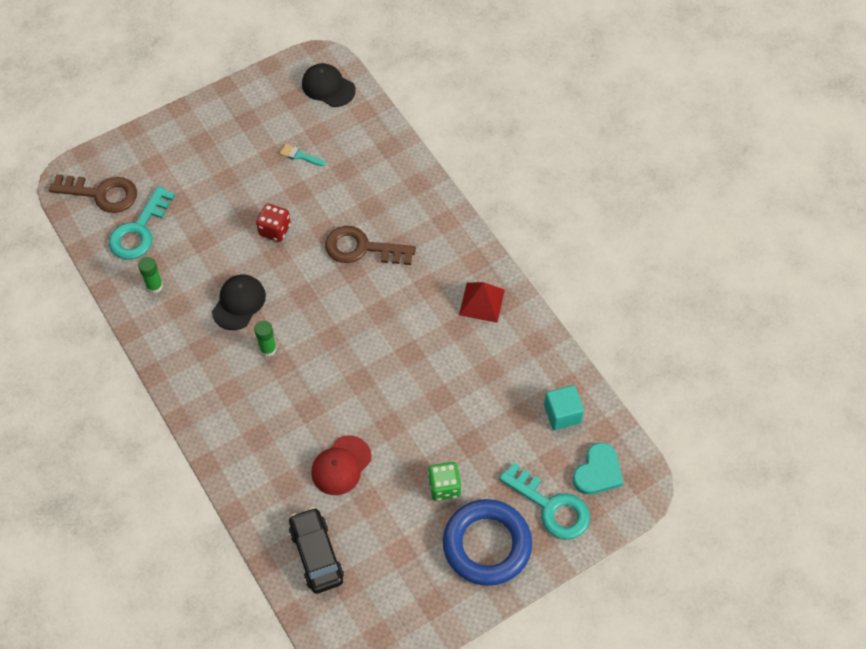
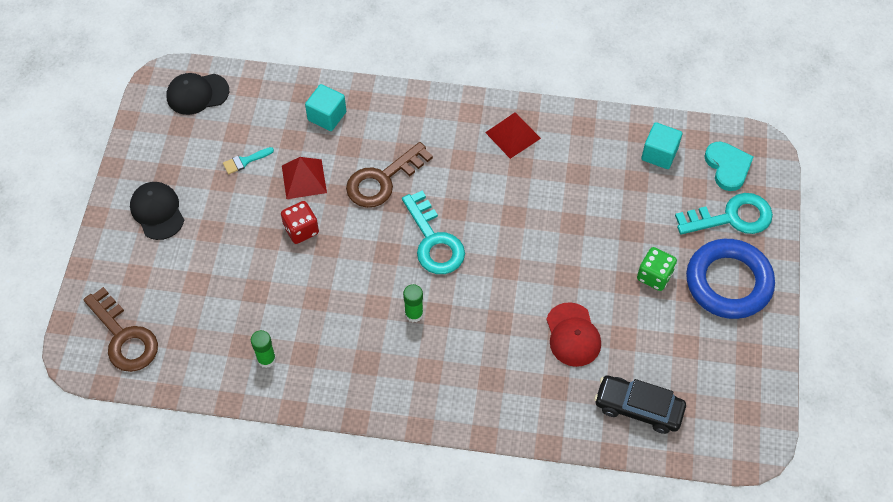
camera: 50 degrees left, 0 degrees up
brown key [49,174,137,213] -> brown key turned 90 degrees clockwise [83,287,158,372]
turquoise key [109,186,175,260] -> turquoise key moved to [402,191,465,274]
black cap [212,274,266,330] -> black cap moved to [130,182,184,240]
none -> red pyramid [282,157,327,199]
none -> turquoise cube [305,84,346,131]

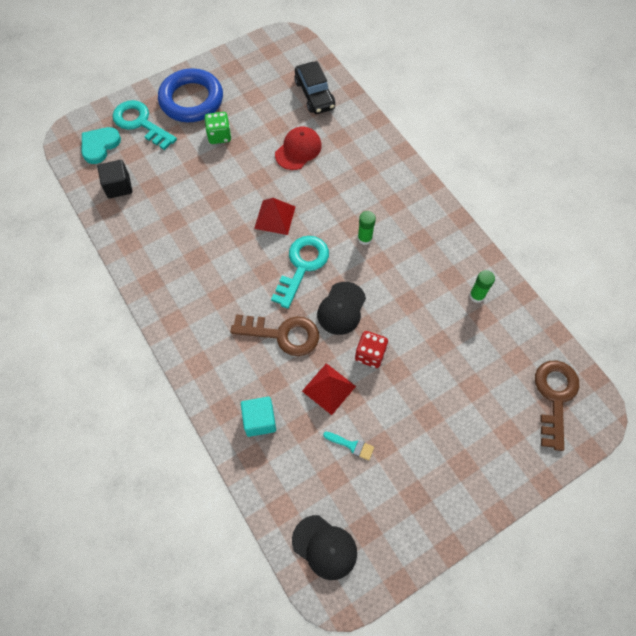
camera: 130 degrees left, 5 degrees up
black cap [130,182,184,240] -> black cap moved to [317,282,366,335]
red pyramid [485,112,541,159] -> red pyramid moved to [254,198,295,235]
turquoise cube [641,122,682,169] -> black cube [97,160,132,199]

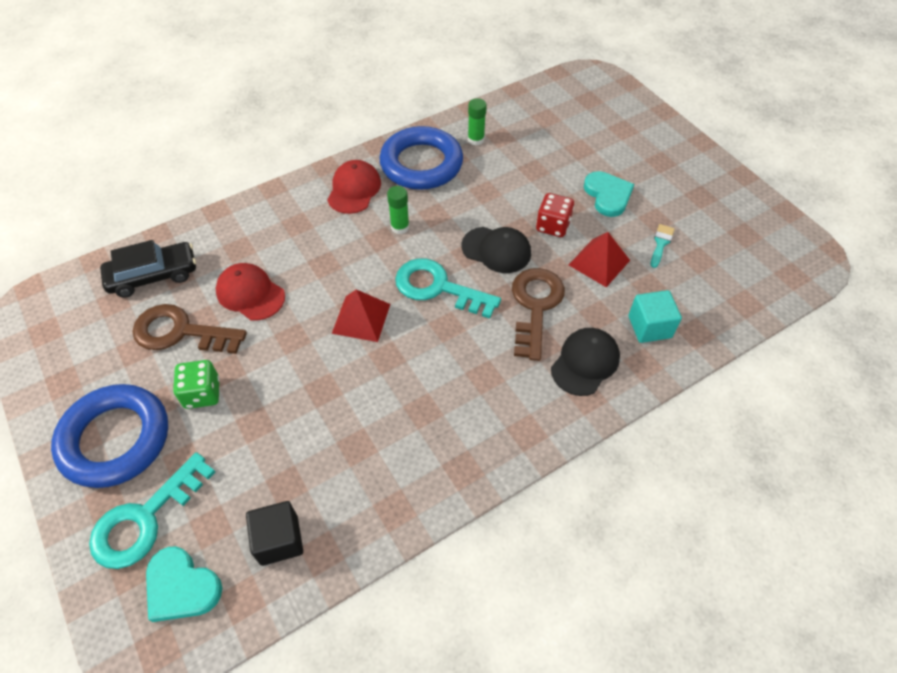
camera: 90 degrees left, 10 degrees down
black cap [292,515,357,580] -> black cap moved to [551,328,620,396]
brown key [535,360,579,451] -> brown key moved to [133,304,247,354]
none -> red cap [327,160,381,214]
none -> blue ring [379,126,463,190]
none -> turquoise heart [584,171,634,217]

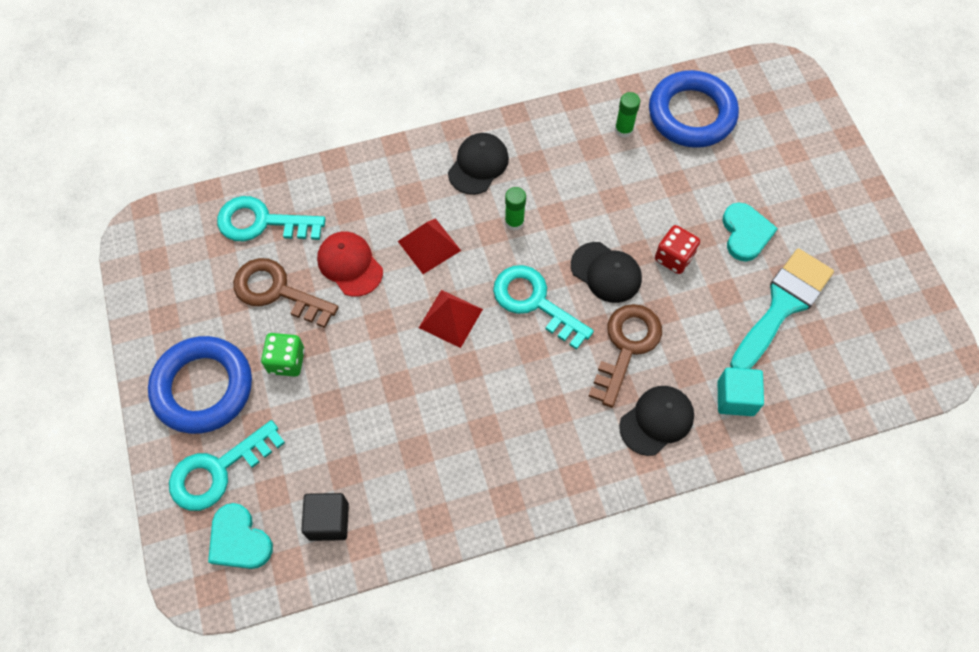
camera: 15 degrees right, 10 degrees up
black car [100,240,196,298] -> turquoise key [217,196,326,241]
red cap [327,160,381,214] -> black cap [448,133,509,195]
blue ring [379,126,463,190] -> blue ring moved to [649,70,739,148]
red pyramid [569,232,630,287] -> red pyramid moved to [398,218,461,274]
turquoise brush [651,224,675,268] -> turquoise brush [730,248,834,369], size x2.50

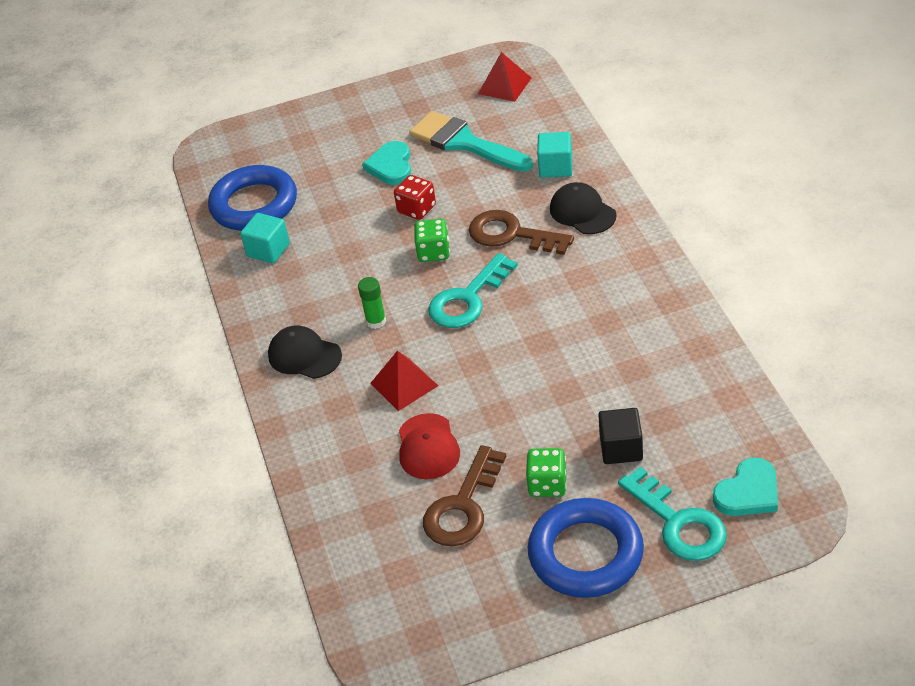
camera: 85 degrees left, 20 degrees down
turquoise key [217,196,326,241] -> none
black cube [301,493,349,541] -> black cube moved to [598,408,643,464]
red cap [317,232,383,297] -> red cap turned 60 degrees counterclockwise [399,413,460,479]
red pyramid [419,290,483,348] -> red pyramid moved to [478,52,531,102]
black cap [571,242,642,303] -> green dice [414,219,450,262]
green glue stick [615,92,640,138] -> turquoise cube [240,213,290,264]
turquoise heart [723,202,778,261] -> turquoise heart turned 90 degrees counterclockwise [362,141,411,185]

